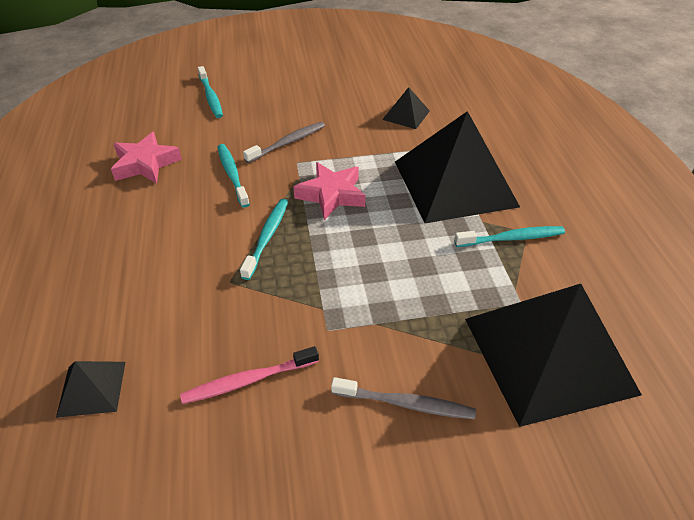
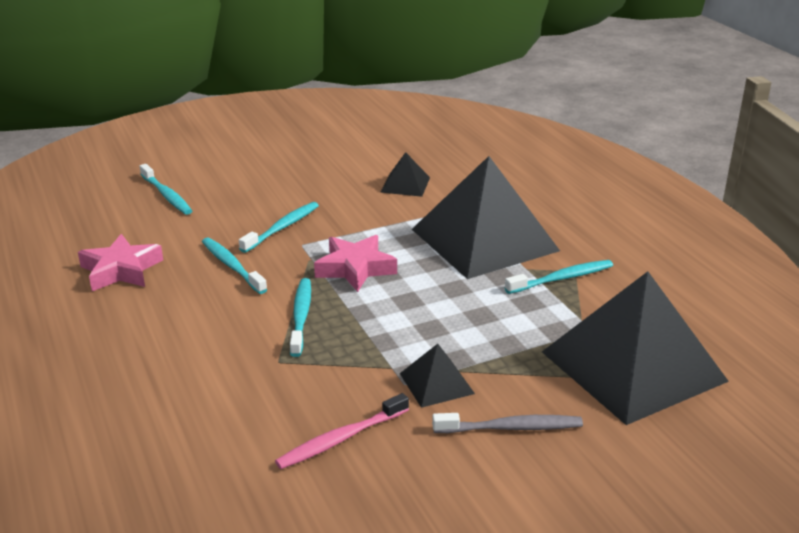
camera: 15 degrees left, 15 degrees down
black pyramid [56,361,125,418] -> black pyramid moved to [400,344,475,408]
grey toothbrush [243,122,325,163] -> turquoise toothbrush [239,202,319,253]

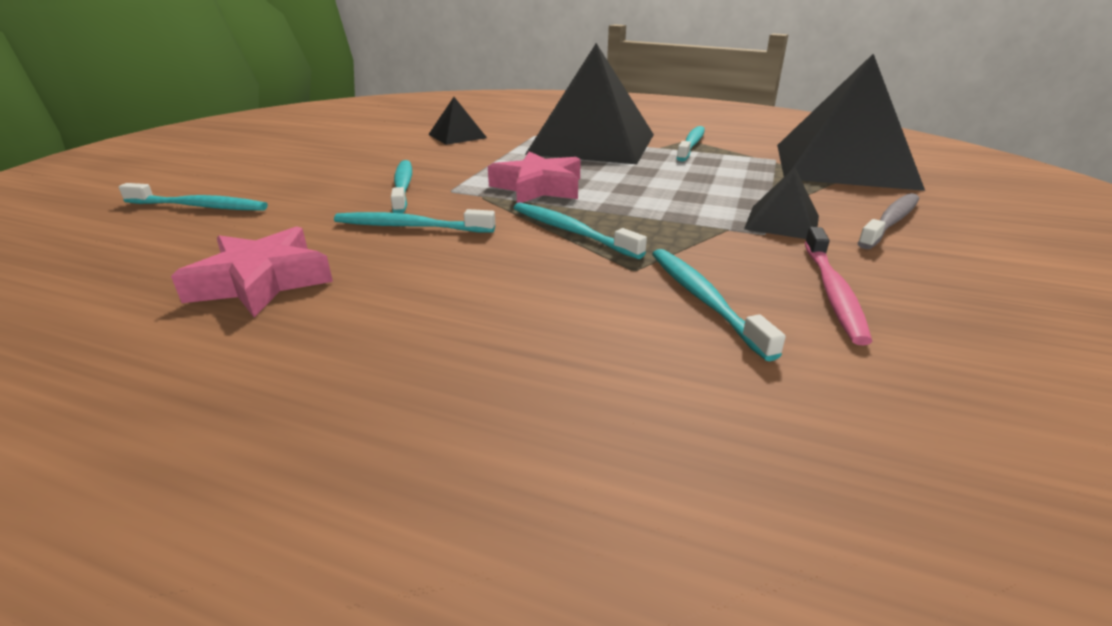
camera: 45 degrees left, 0 degrees up
none -> turquoise toothbrush [652,249,786,361]

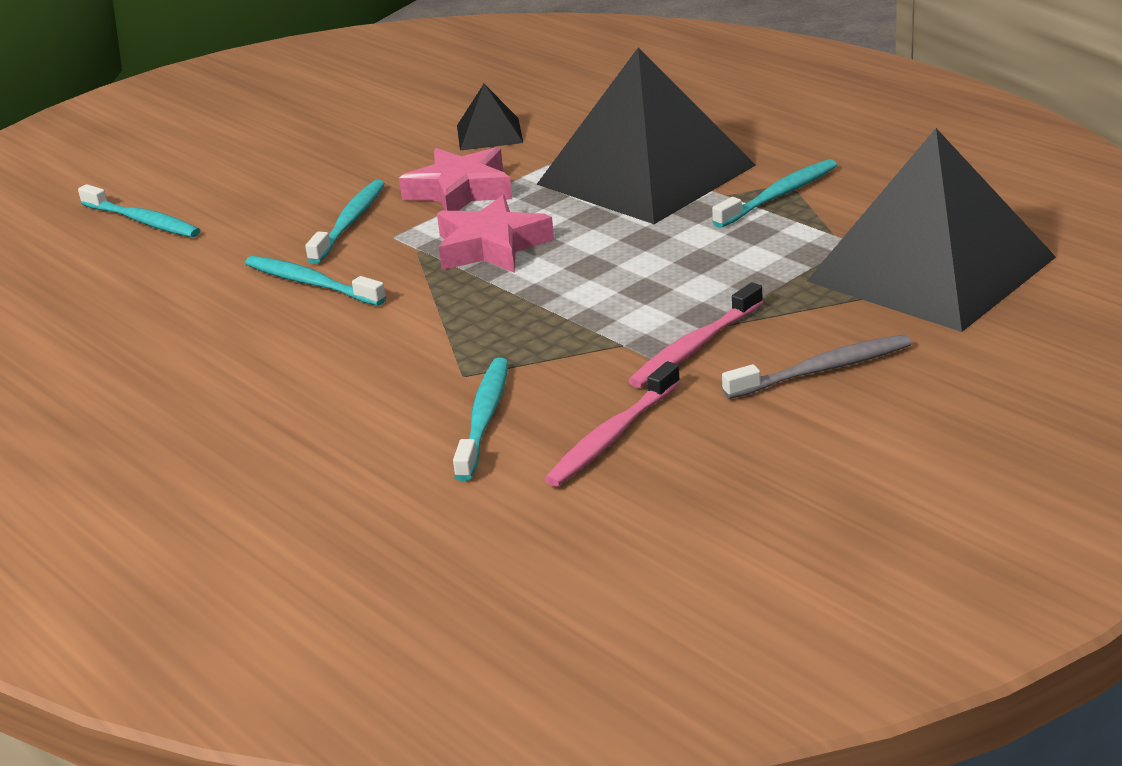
camera: 30 degrees right, 0 degrees up
pink star [171,226,333,317] -> pink star moved to [399,147,512,211]
turquoise toothbrush [514,202,647,259] -> none
black pyramid [744,167,819,239] -> pink toothbrush [628,282,763,388]

